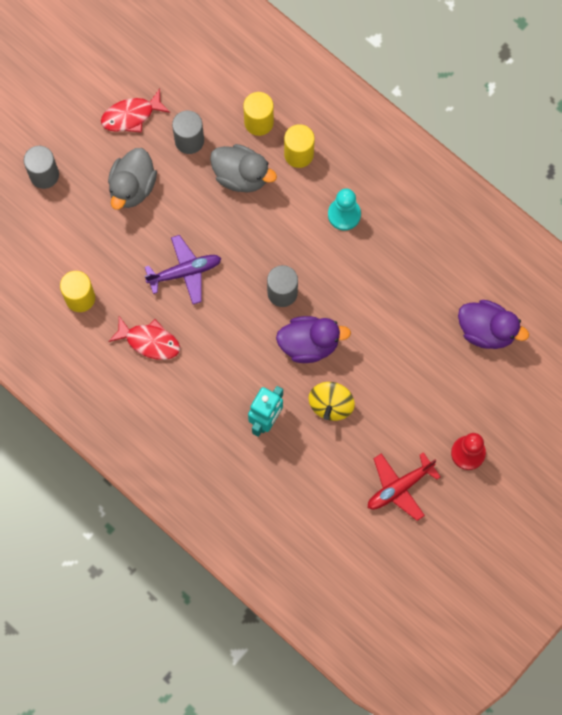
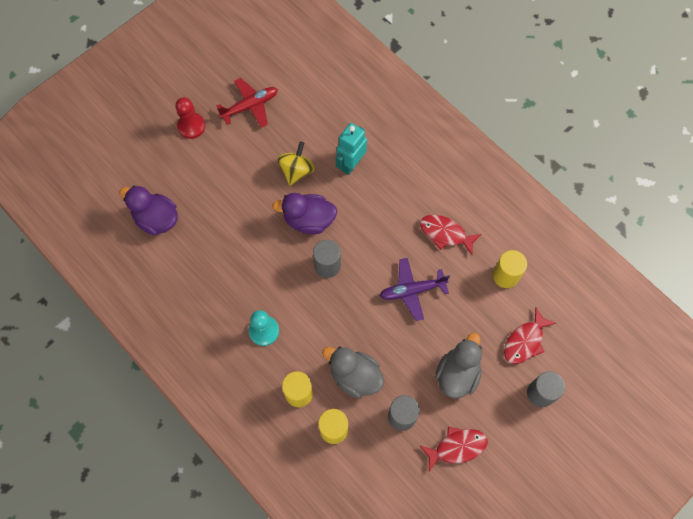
camera: 175 degrees left, 5 degrees down
none -> red fish [504,307,556,364]

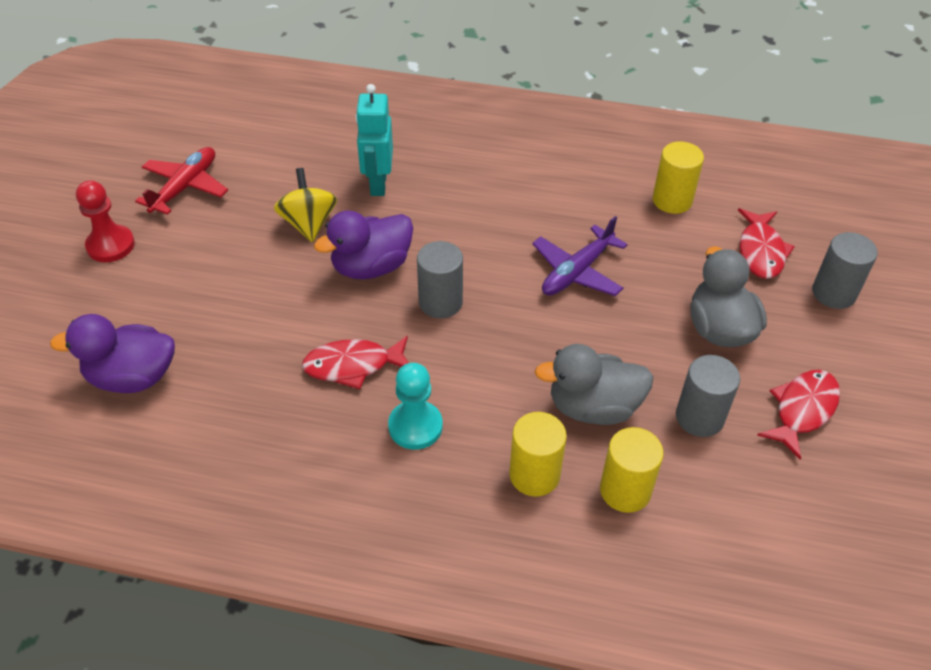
camera: 35 degrees left, 20 degrees down
red fish [420,215,481,255] -> red fish moved to [302,336,409,389]

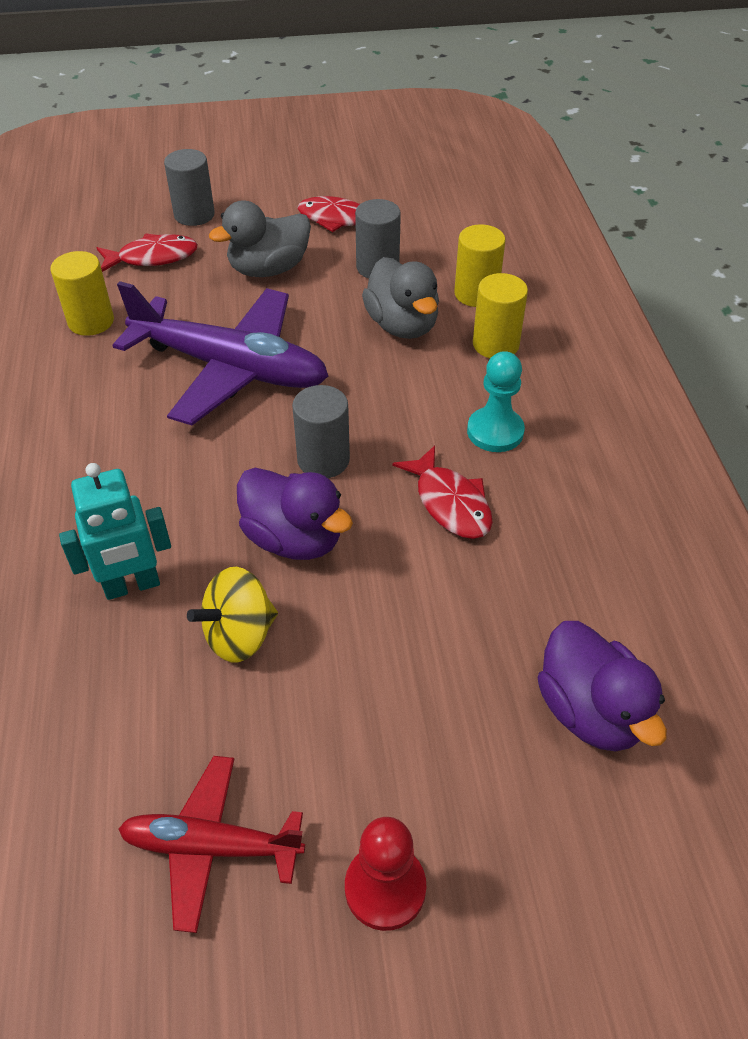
camera: 110 degrees left, 0 degrees up
purple plane [532,216,628,296] -> purple plane [113,281,328,425], size x1.77

